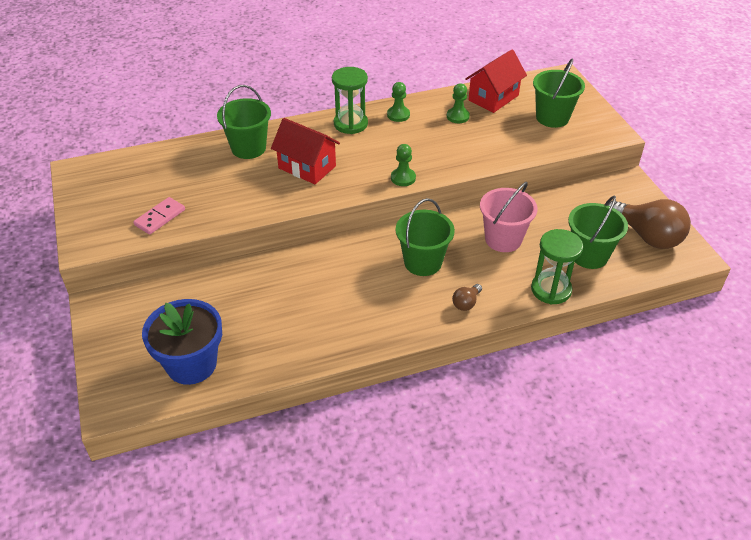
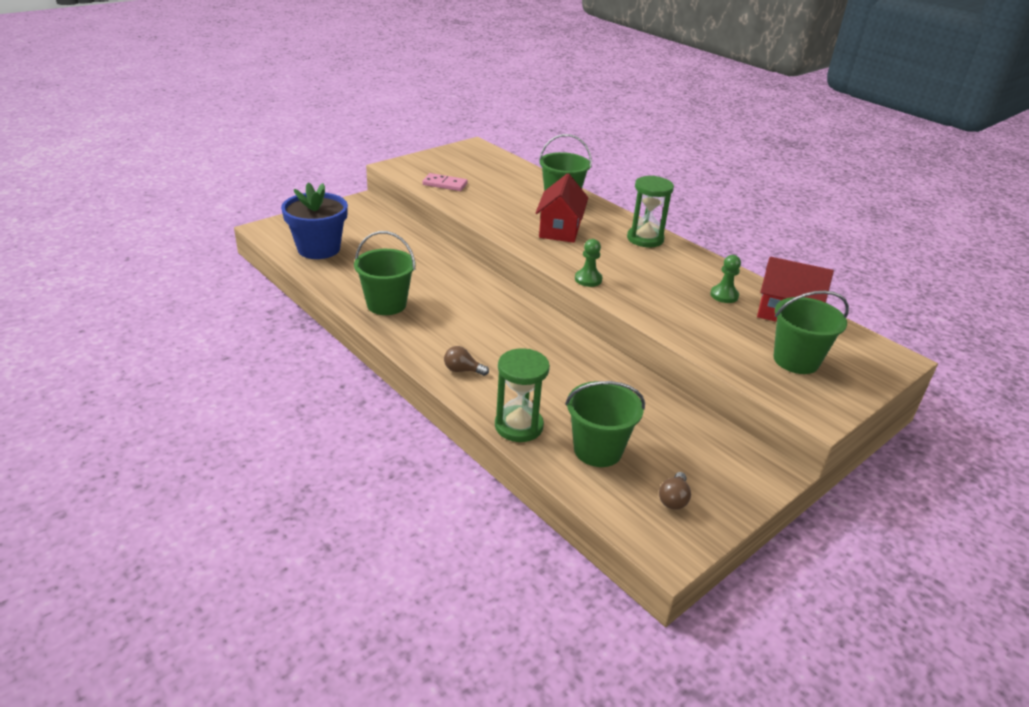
camera: 65 degrees right, 10 degrees down
green pawn [387,82,410,122] -> none
green bucket [396,198,455,276] -> green bucket moved to [354,231,416,315]
pink bucket [480,182,538,252] -> none
brown light bulb [608,199,691,249] -> brown light bulb [659,472,691,510], size x0.45

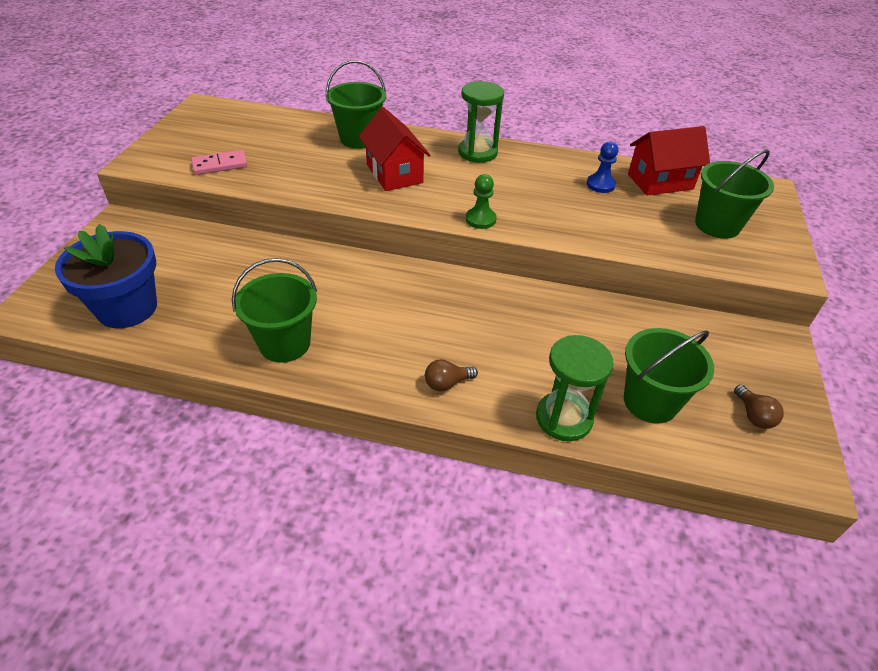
camera: 35 degrees left, 10 degrees up
green pawn [710,255,741,303] -> blue pawn [587,141,618,193]

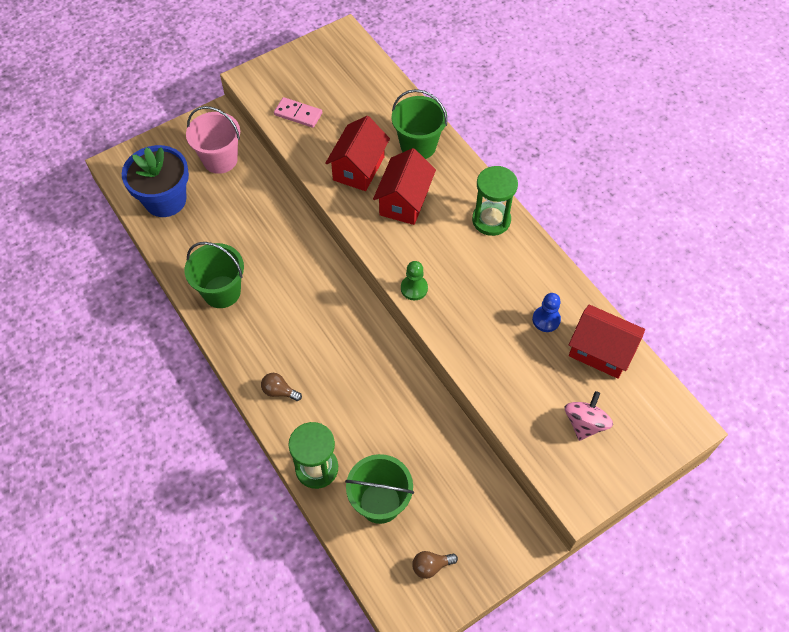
camera: 45 degrees right, 15 degrees up
green bucket [695,149,774,239] -> pink spinning top [565,391,613,441]
brown light bulb [734,385,784,429] -> brown light bulb turned 45 degrees clockwise [412,551,458,579]
none -> pink bucket [186,106,240,174]
none -> red house [325,116,390,191]

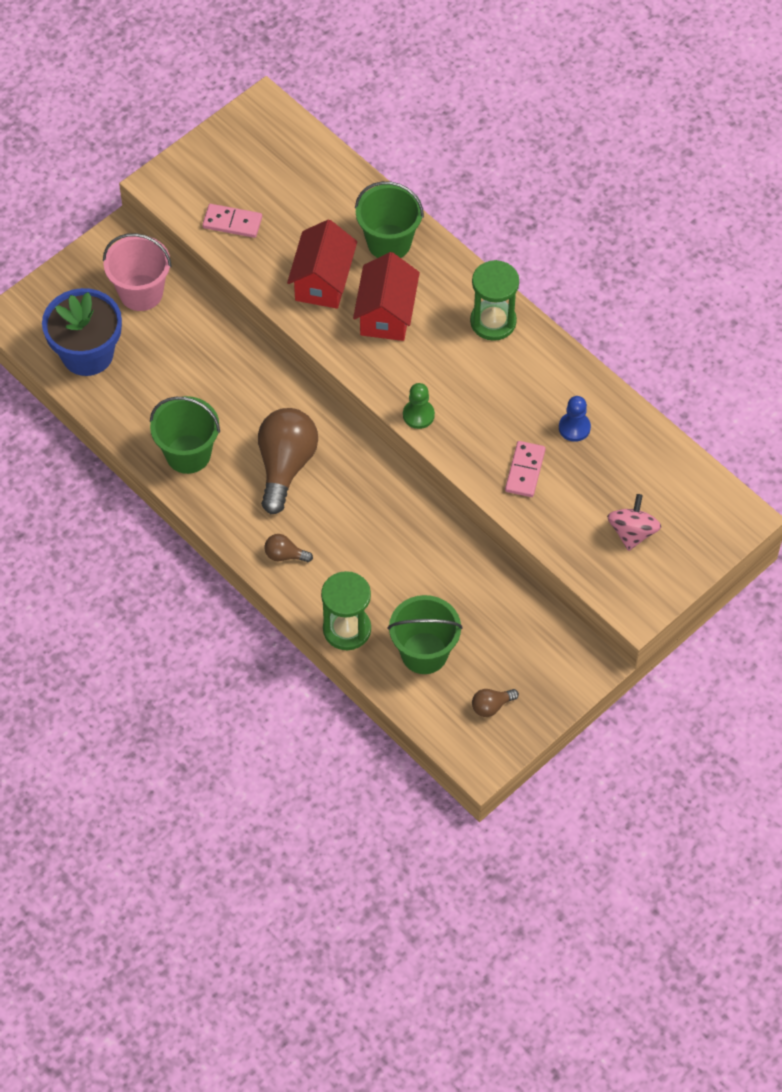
camera: 10 degrees left, 0 degrees up
red house [569,304,645,379] -> none
none -> brown light bulb [258,408,318,514]
none -> pink domino [505,441,546,497]

